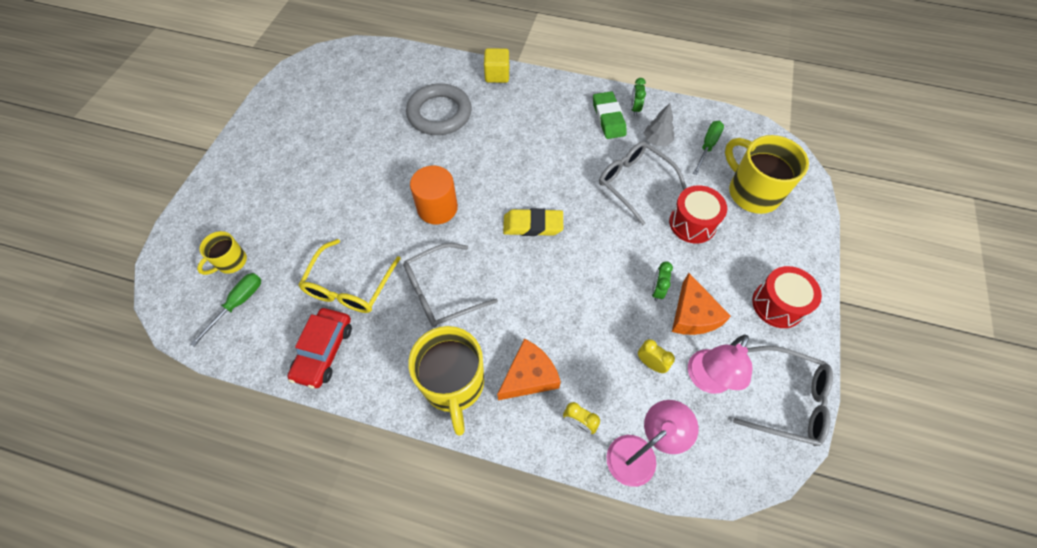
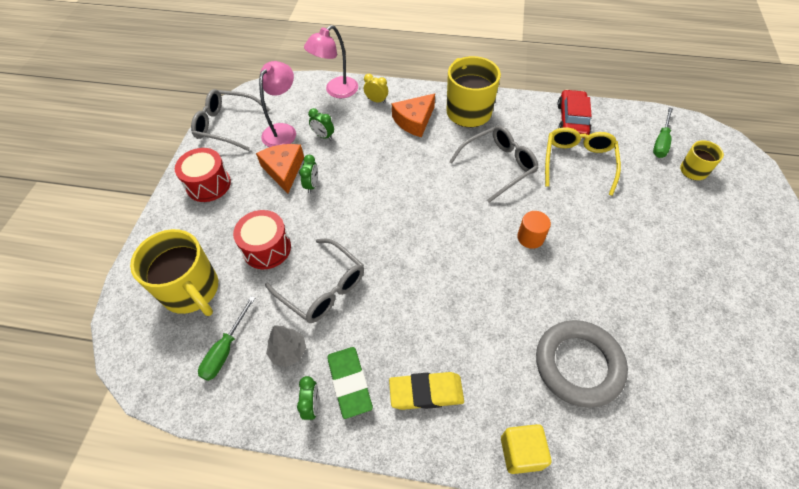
camera: 175 degrees right, 5 degrees down
orange cylinder [410,166,458,225] -> orange cylinder [517,211,551,249], size x0.64
yellow eraser [503,208,563,236] -> yellow eraser moved to [389,372,464,410]
yellow clock [638,339,675,373] -> green clock [308,108,334,140]

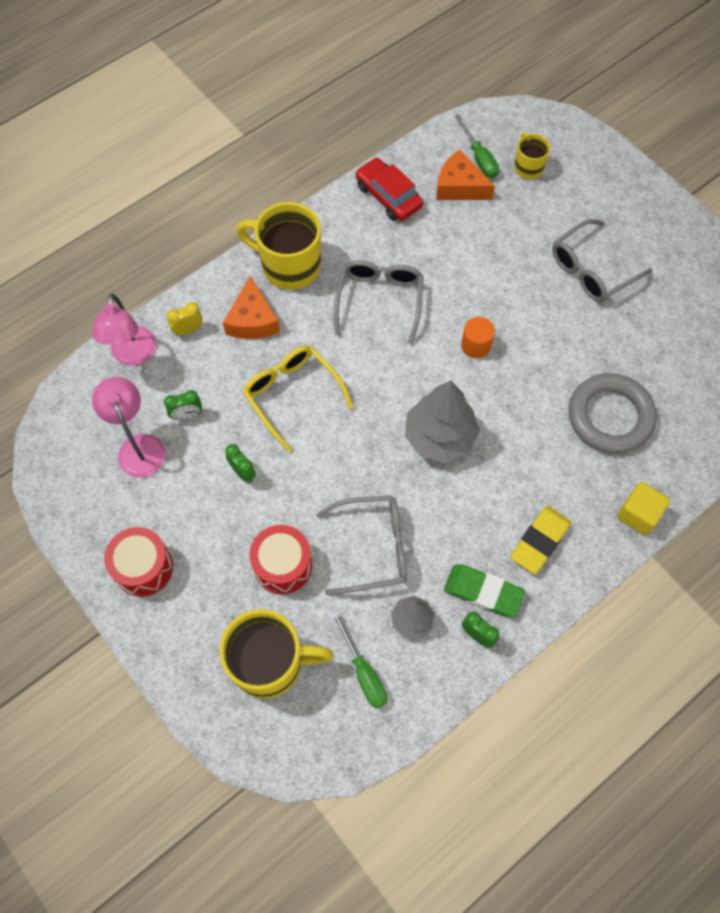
camera: 50 degrees left, 10 degrees up
grey glasses [191,89,270,151] -> grey glasses moved to [552,219,652,302]
orange cheese [256,144,304,193] -> orange cheese moved to [436,149,495,200]
yellow glasses [545,127,621,196] -> yellow glasses moved to [243,346,354,452]
none -> grey tree [405,380,480,463]

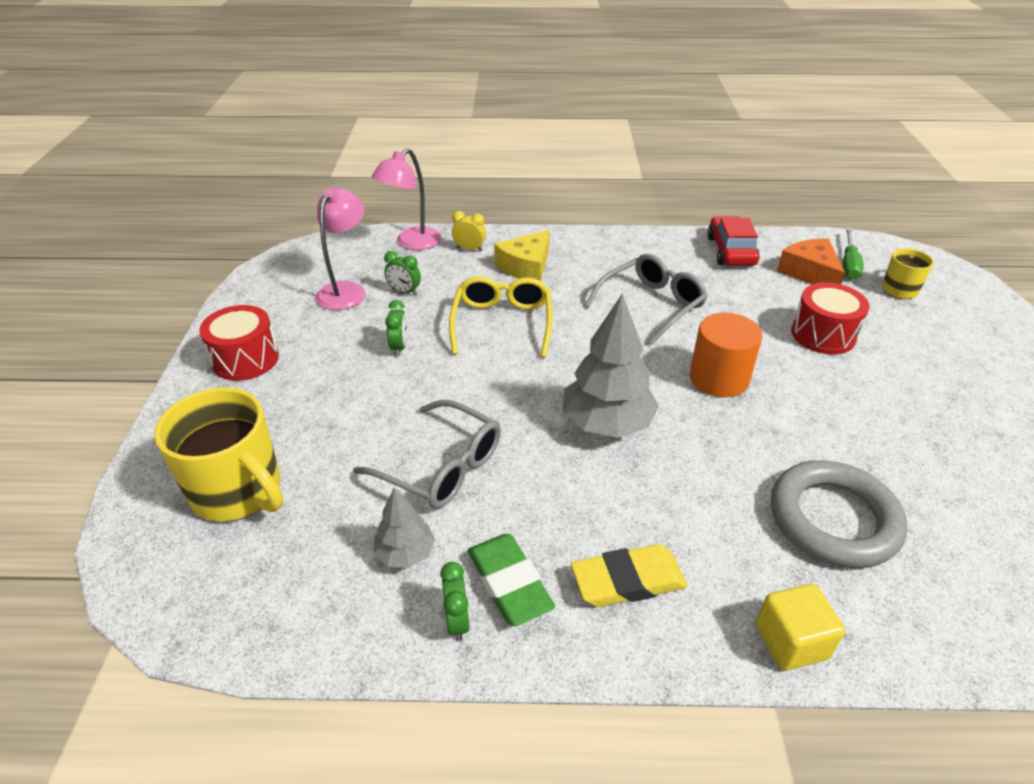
camera: 40 degrees right, 25 degrees down
orange cheese [223,276,280,339] -> yellow cheese [494,230,550,281]
yellow mug [237,202,321,290] -> none
red drum [249,525,312,594] -> red drum moved to [791,282,870,354]
green screwdriver [331,610,387,708] -> none
orange cylinder [461,317,495,358] -> orange cylinder [690,313,763,397], size x1.57
grey glasses [552,219,652,302] -> none

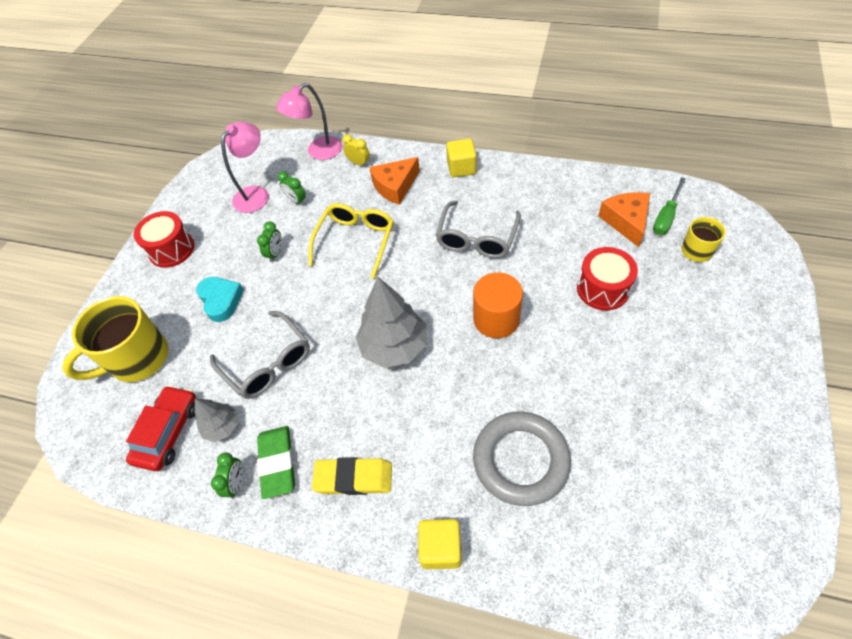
camera: 20 degrees right, 15 degrees up
yellow mug [154,387,283,521] -> yellow mug turned 90 degrees clockwise [62,296,168,382]
yellow cheese [494,230,550,281] -> orange cheese [369,157,420,205]
grey glasses [585,254,708,345] -> grey glasses turned 135 degrees clockwise [436,201,521,258]
red car [707,216,760,266] -> red car moved to [126,385,196,471]
none -> turquoise heart [196,277,244,322]
none -> yellow cube [446,139,477,177]

